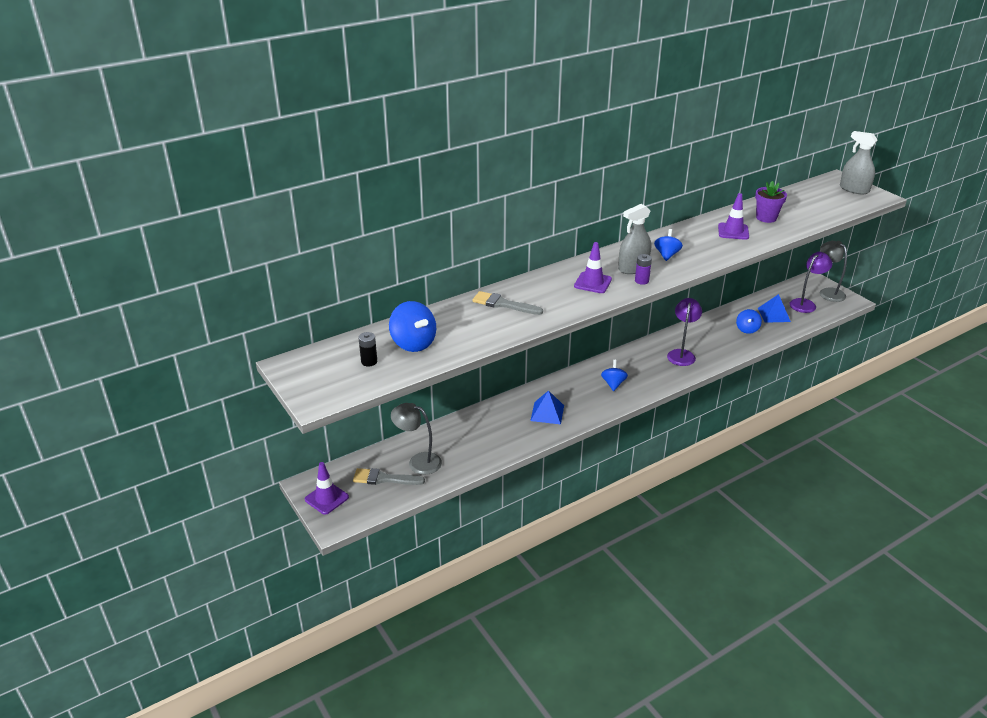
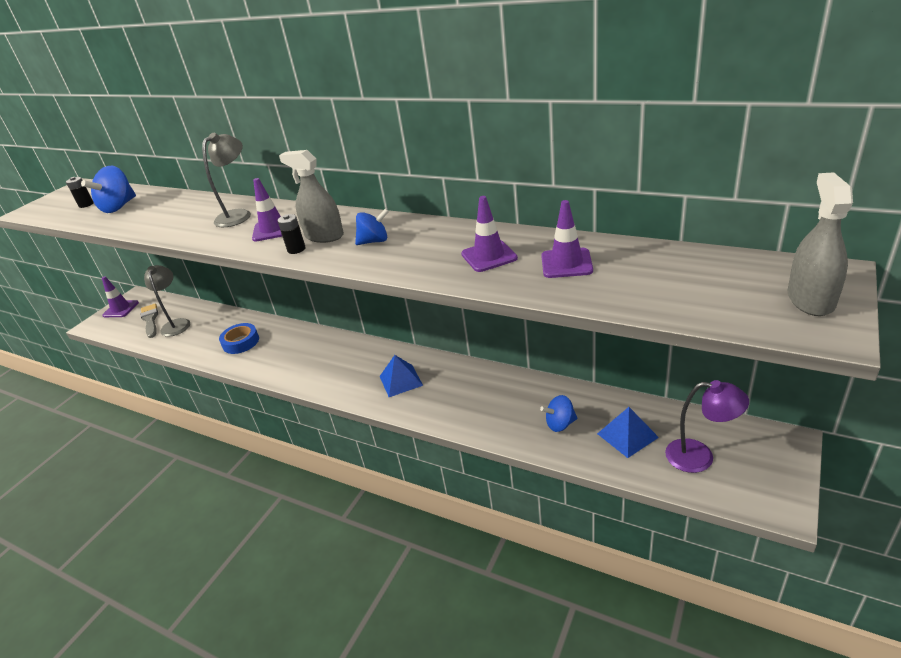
camera: 65 degrees right, 0 degrees up
grey brush [472,291,543,315] -> none
blue pyramid [530,390,564,424] -> blue pyramid moved to [380,355,423,397]
blue spinning top [601,360,628,391] -> none
purple battery [635,254,652,285] -> black battery [278,214,305,254]
purple lamp [667,298,702,366] -> none
purple flower pot [755,181,787,223] -> purple traffic cone [541,200,593,278]
grey lamp [820,241,847,302] -> grey lamp moved to [202,133,251,227]
none -> blue tape [219,323,259,354]

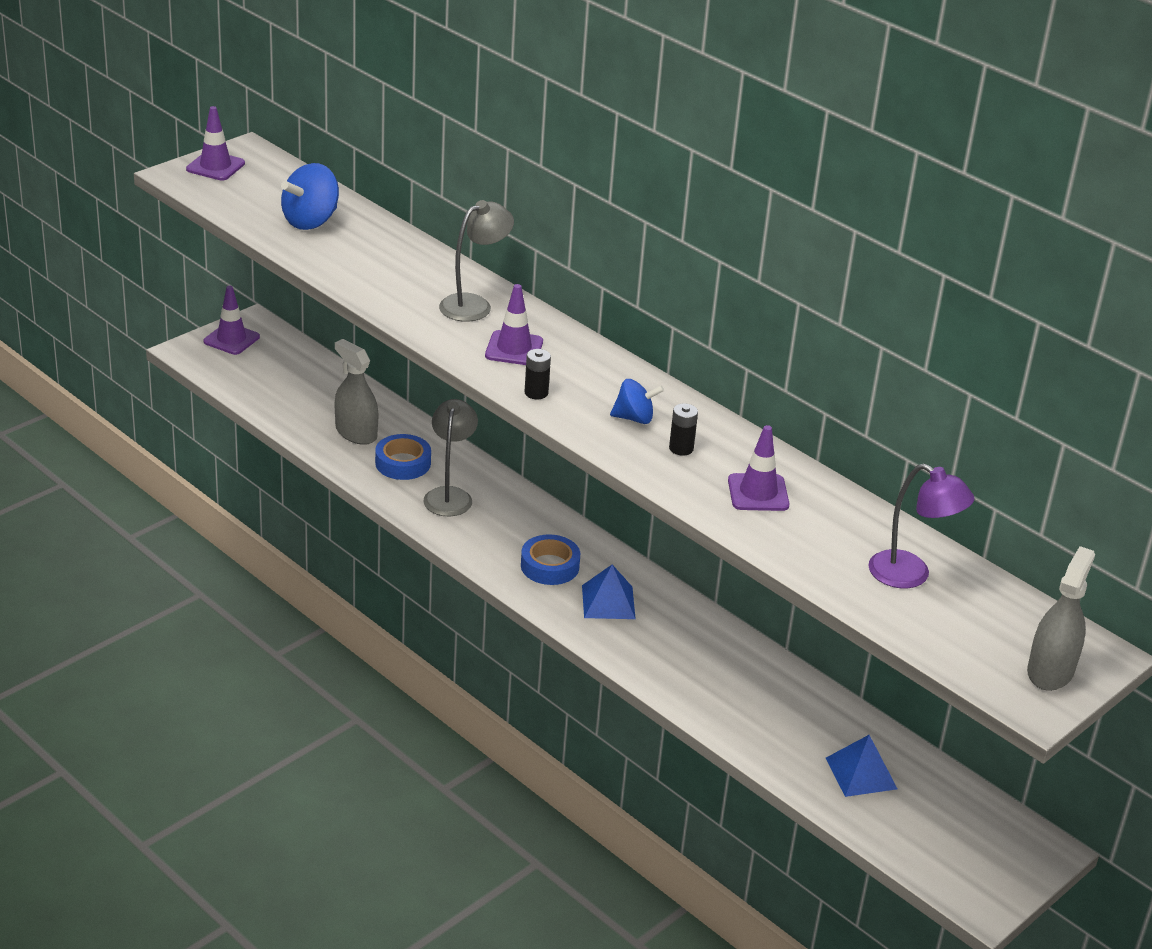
camera: 10 degrees right, 0 degrees up
black battery [66,177,94,208] -> black battery moved to [669,403,698,456]
grey brush [141,303,158,338] -> none
grey lamp [144,265,190,337] -> grey lamp moved to [423,399,478,516]
grey spray bottle [279,150,344,243] -> grey spray bottle moved to [335,339,378,445]
blue spinning top [540,395,577,432] -> none
purple traffic cone [541,200,593,278] -> purple traffic cone moved to [186,106,245,181]
purple lamp [665,380,749,473] -> purple lamp moved to [868,463,975,589]
none -> blue tape [521,534,580,585]

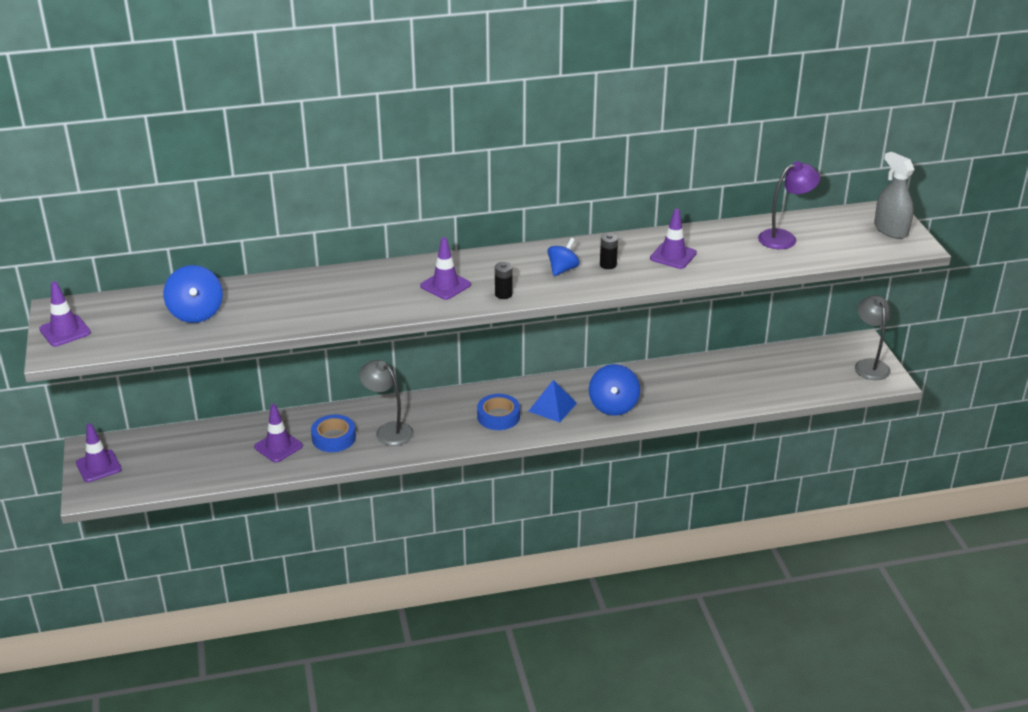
camera: 55 degrees left, 0 degrees up
grey spray bottle [335,339,378,445] -> purple traffic cone [254,404,303,463]
grey lamp [439,200,514,322] -> grey lamp moved to [855,295,891,380]
blue pyramid [826,735,897,797] -> none
none -> blue spinning top [589,364,640,416]

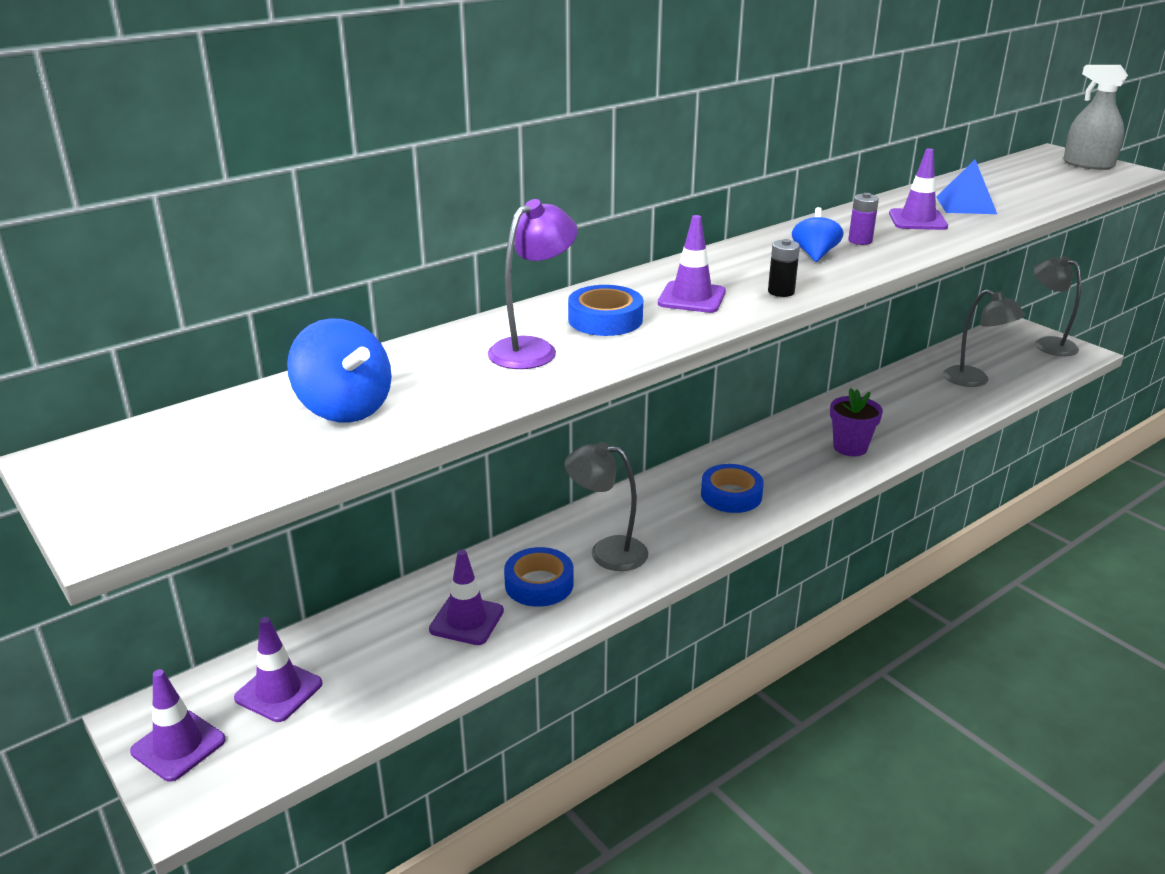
camera: 25 degrees left, 5 degrees down
purple traffic cone [39,281,91,347] -> purple traffic cone moved to [234,617,323,722]
blue pyramid [528,380,577,423] -> blue pyramid moved to [936,160,997,214]
blue spinning top [589,364,640,416] -> purple flower pot [830,388,883,456]
black battery [600,233,618,269] -> purple battery [848,193,879,245]
purple lamp [758,161,820,249] -> purple lamp moved to [487,199,578,369]
none -> blue tape [568,285,643,336]
none -> grey lamp [943,289,1025,387]

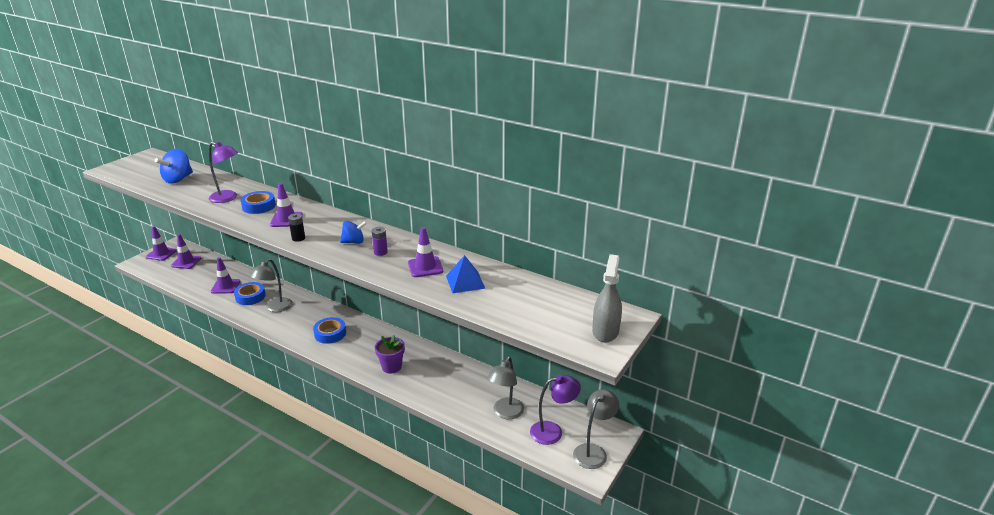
camera: 70 degrees right, 0 degrees up
grey lamp [564,442,648,571] -> grey lamp turned 150 degrees counterclockwise [250,259,293,312]
none -> purple lamp [530,375,581,445]

